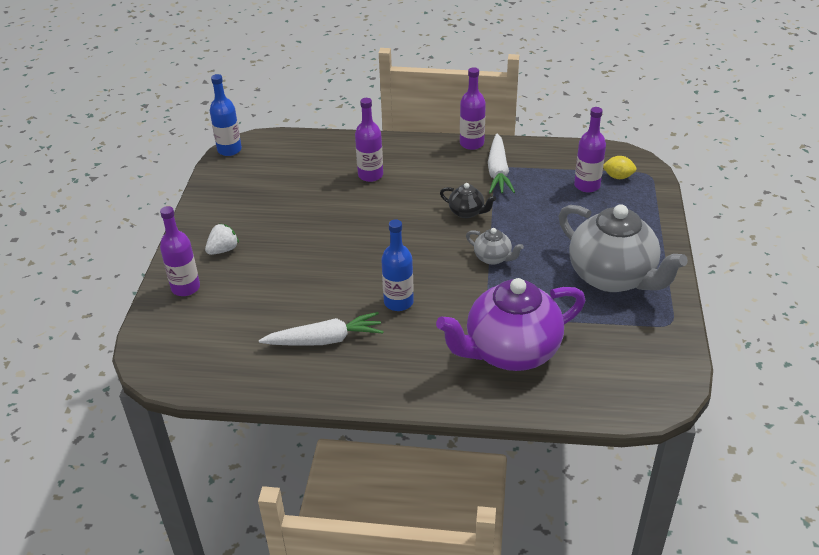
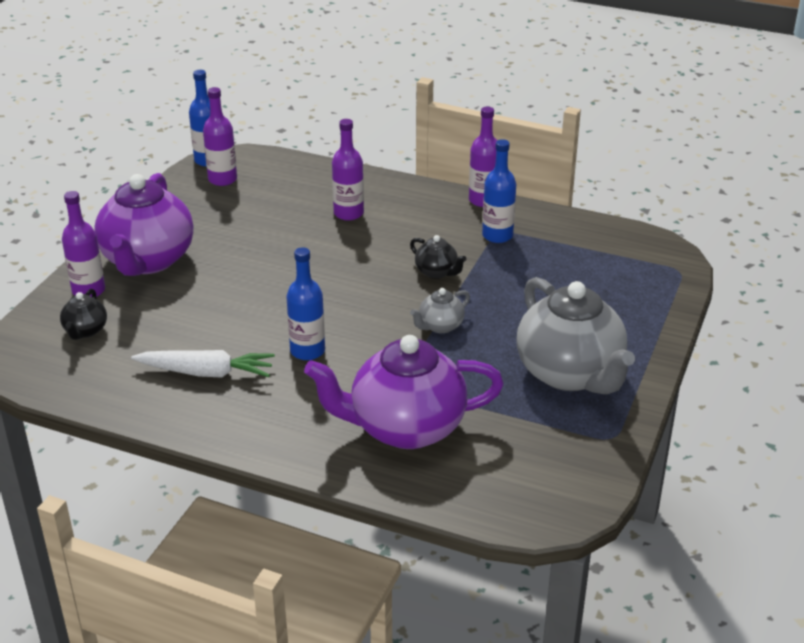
camera: 15 degrees right, 5 degrees down
white strawberry [205,224,239,255] -> purple teapot [94,173,194,276]
grey teapot [466,228,524,265] -> grey teapot turned 90 degrees clockwise [410,288,470,333]
white carrot [488,134,515,194] -> blue bottle [482,139,516,243]
purple bottle [574,107,606,193] -> purple bottle moved to [203,87,237,186]
yellow lemon [603,156,637,179] -> none
none -> black teapot [60,289,107,340]

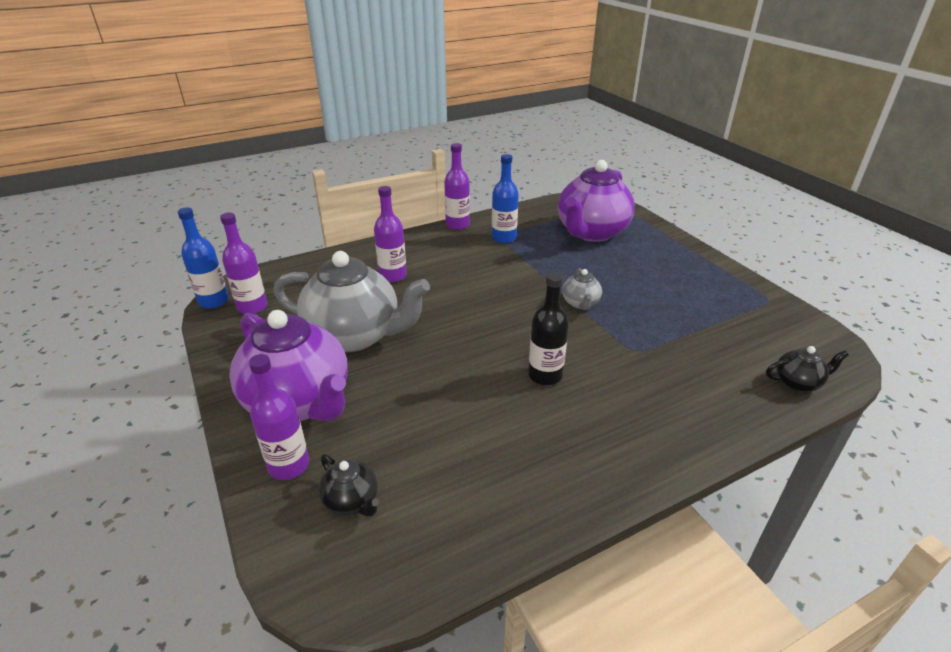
camera: 50 degrees left, 0 degrees up
white carrot [131,350,275,378] -> none
blue bottle [286,247,325,360] -> black bottle [528,272,569,385]
purple teapot [304,335,504,449] -> purple teapot moved to [558,160,635,242]
black teapot [410,235,466,279] -> black teapot moved to [766,346,849,392]
grey teapot [516,277,635,394] -> grey teapot moved to [273,251,430,352]

